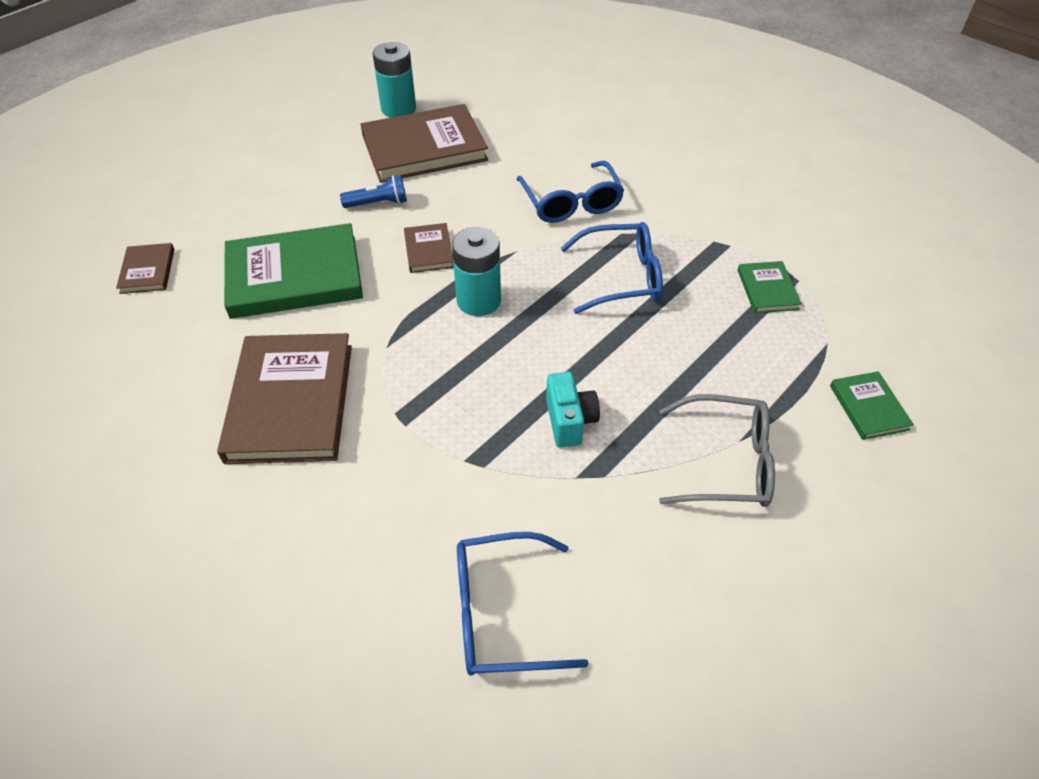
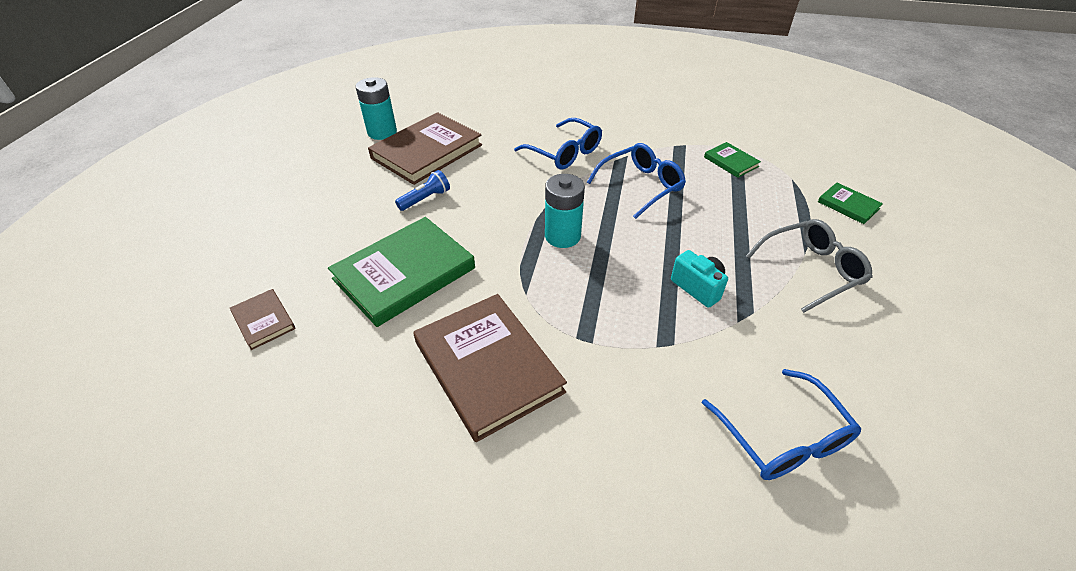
camera: 30 degrees left, 5 degrees down
brown book [404,223,454,273] -> none
blue glasses [457,532,589,676] -> blue glasses turned 75 degrees counterclockwise [702,369,861,480]

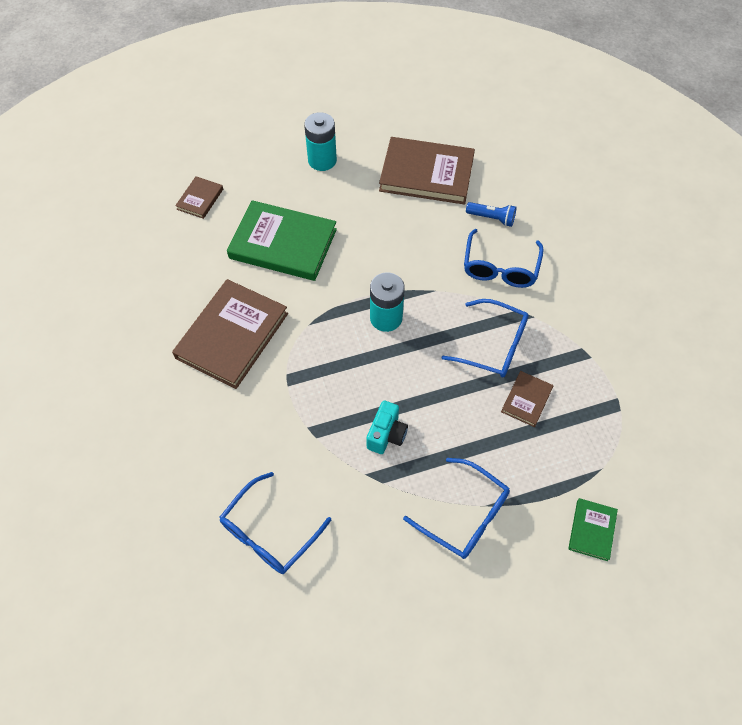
camera: 60 degrees right, 15 degrees up
turquoise battery [355,77,397,140] -> turquoise battery moved to [304,112,337,171]
blue flashlight [395,170,450,211] -> blue flashlight moved to [466,202,516,227]
green book [704,142,761,178] -> none
grey glasses [746,219,873,313] -> blue glasses [403,458,510,559]
none -> brown book [501,371,553,427]

